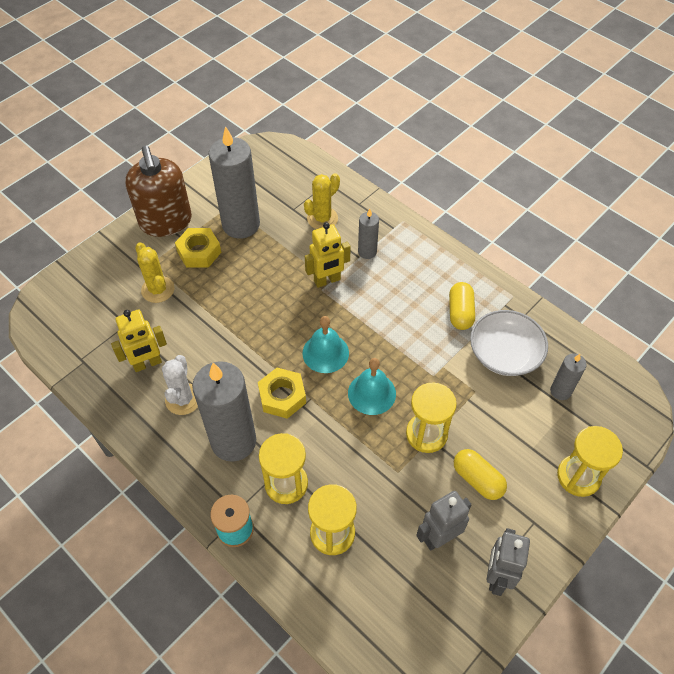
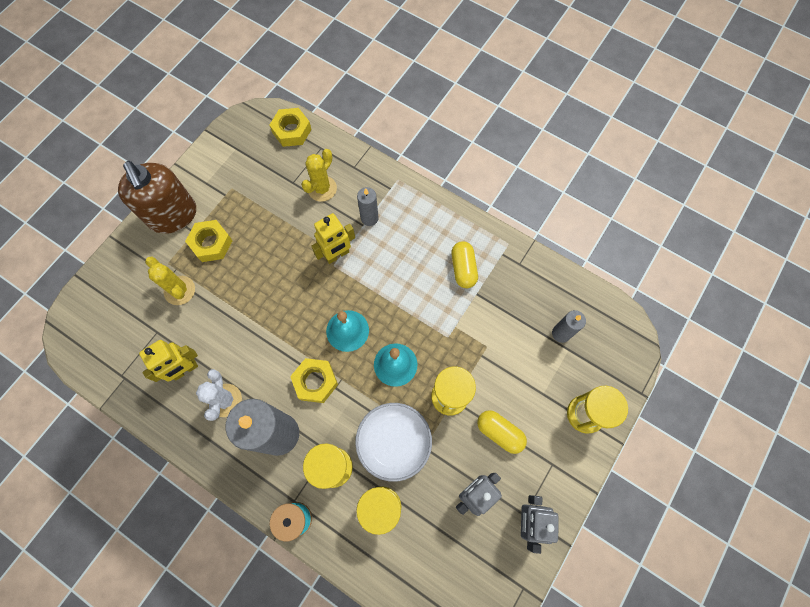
camera: 10 degrees left, 15 degrees up
grey candle [208,126,260,239] -> none
white bowl [470,310,548,376] -> white bowl moved to [355,403,432,482]
none -> yellow nut [270,108,312,147]

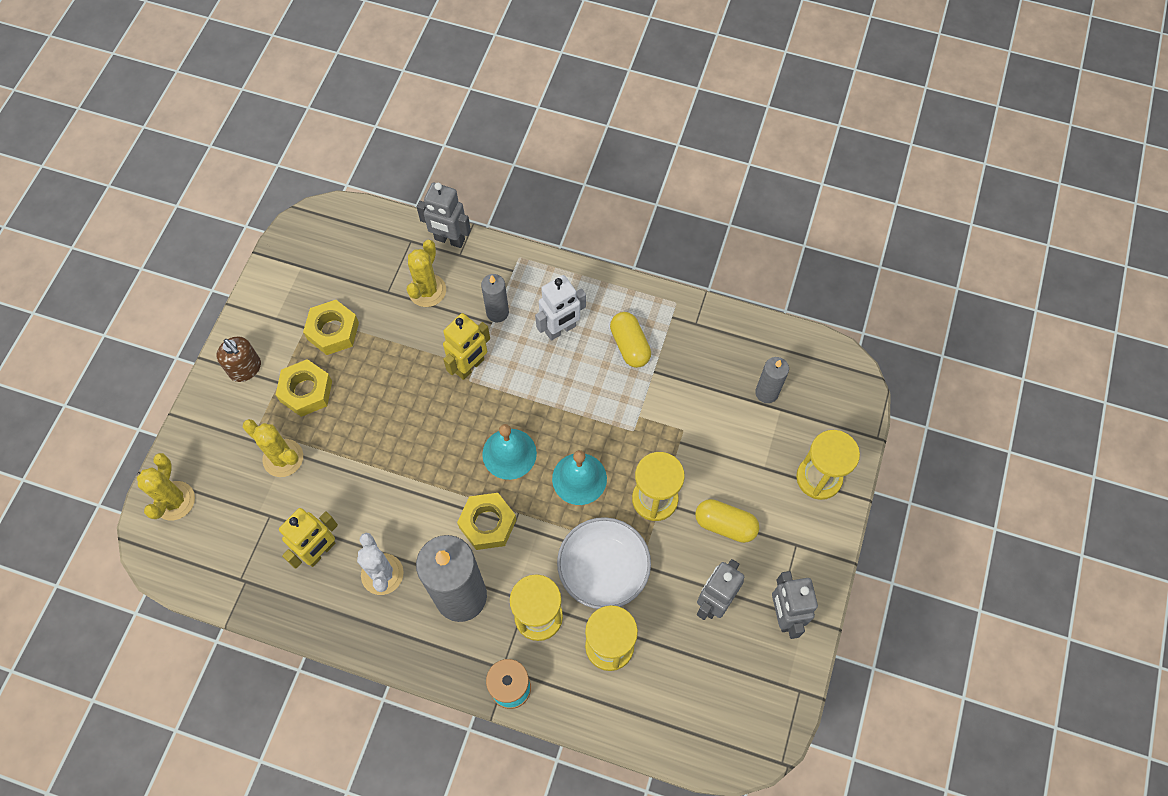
camera: 15 degrees left, 5 degrees down
brown soap dispenser [118,161,196,234] -> brown soap dispenser [216,336,261,382], size x0.52
yellow nut [270,108,312,147] -> yellow nut moved to [303,300,359,355]
none -> yellow cactus [137,453,195,521]
none -> grey robot [417,183,471,248]
none -> white robot [535,275,586,341]

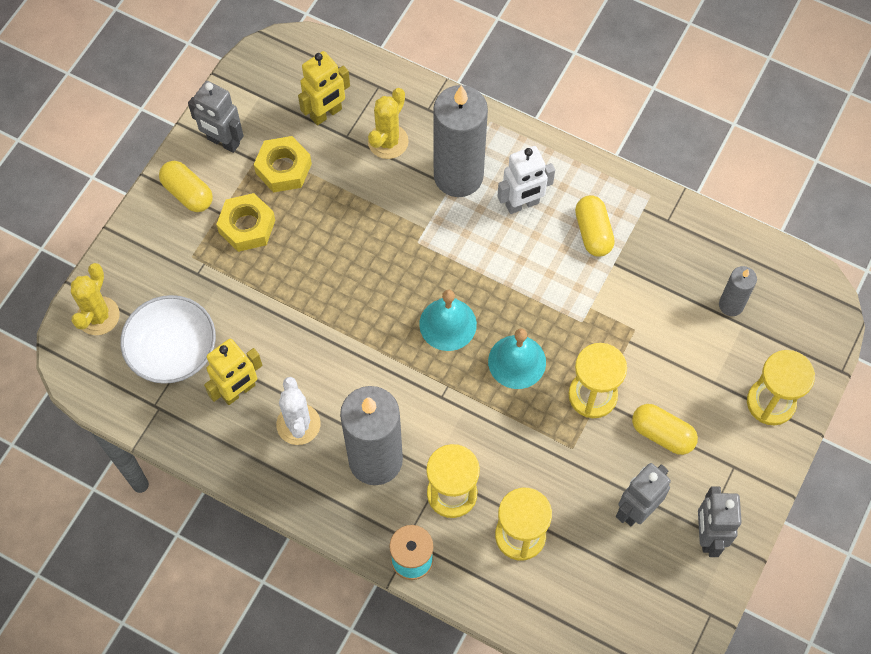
camera: 10 degrees right, 0 degrees up
brown soap dispenser [216,336,261,382] -> yellow capsule [159,161,213,212]
yellow cactus [243,419,303,477] -> none
grey robot [417,183,471,248] -> grey robot moved to [188,81,244,153]
yellow robot [443,313,490,380] -> yellow robot moved to [298,51,350,125]
yellow nut [457,493,516,550] -> none
grey candle [481,274,509,322] -> grey candle [433,85,488,197], size x2.05
white bowl [557,517,651,609] -> white bowl moved to [120,295,216,384]

